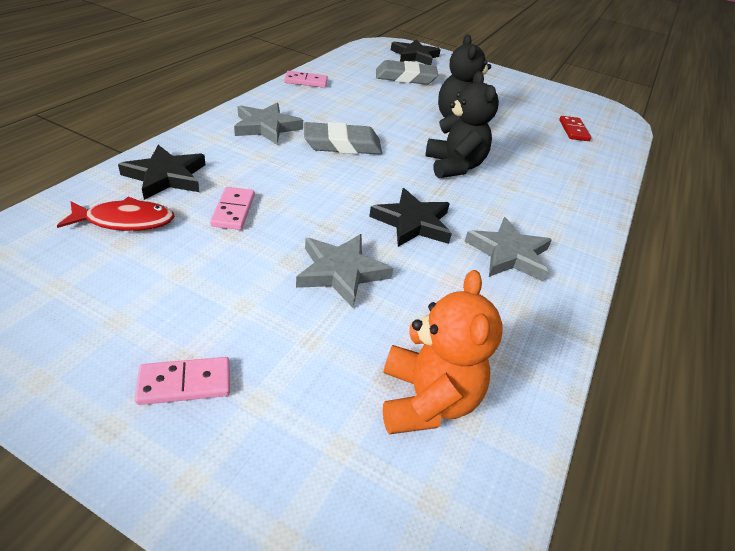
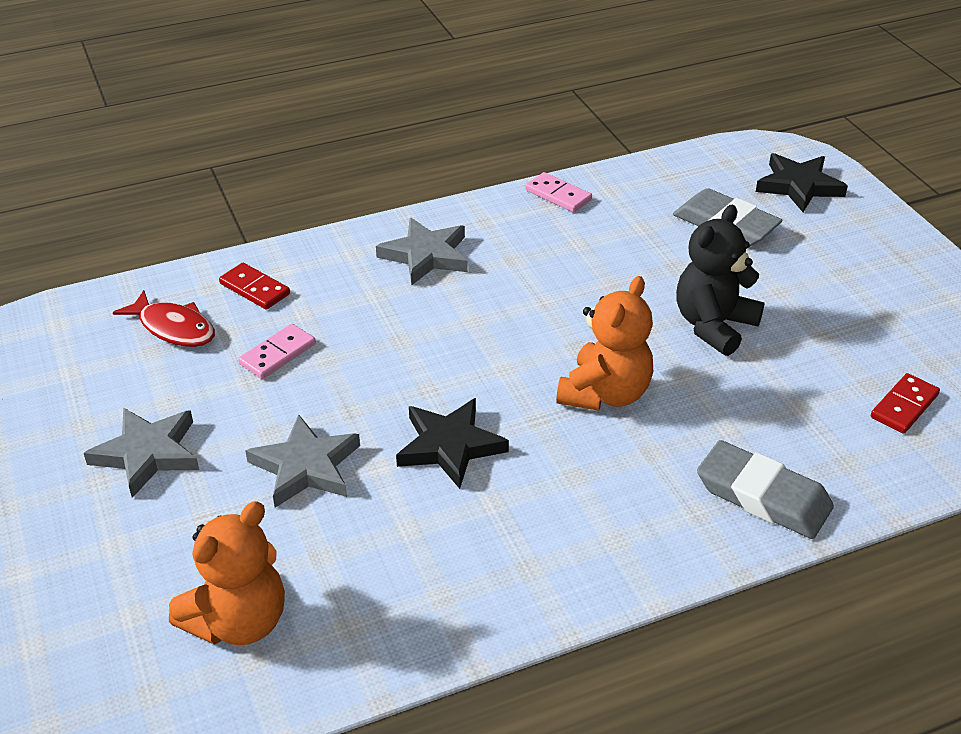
camera: 45 degrees right, 0 degrees up
black star [118,145,205,200] -> red domino [219,263,290,310]
pink domino [135,357,230,405] -> none
grey eraser [304,122,382,155] -> grey eraser moved to [697,440,834,539]
black teddy bear [426,71,499,178] -> orange teddy bear [556,276,653,411]
grey star [465,217,552,282] -> grey star moved to [84,408,199,498]

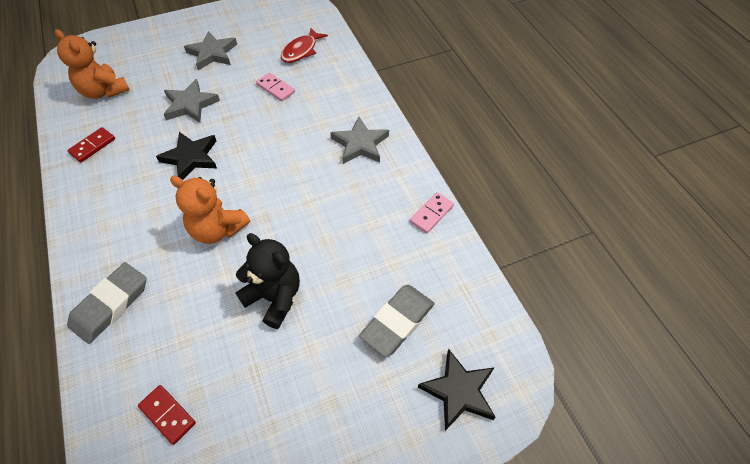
camera: 90 degrees right, 15 degrees up
red domino [219,263,290,310] -> red domino moved to [67,127,115,163]

